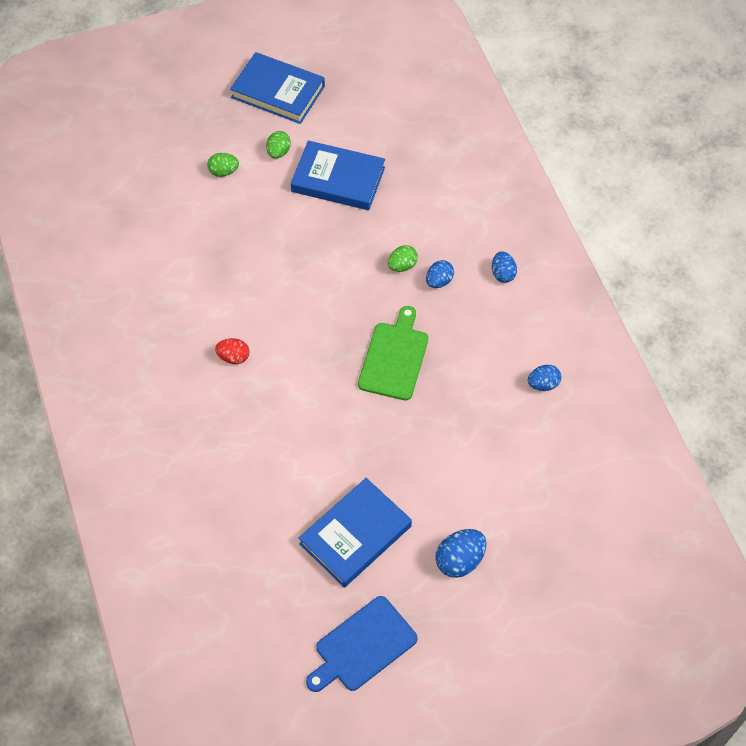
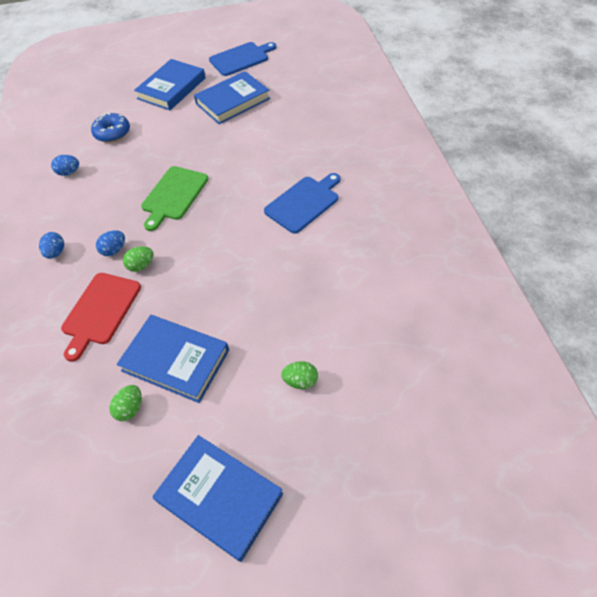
camera: 170 degrees left, 5 degrees down
red egg [215,338,249,364] -> blue cutting board [264,173,341,234]
green egg [266,131,291,159] -> green egg moved to [109,385,142,421]
blue egg [435,529,486,578] -> blue book [134,59,206,110]
none -> red cutting board [61,273,141,362]
none -> blue donut [91,113,130,143]

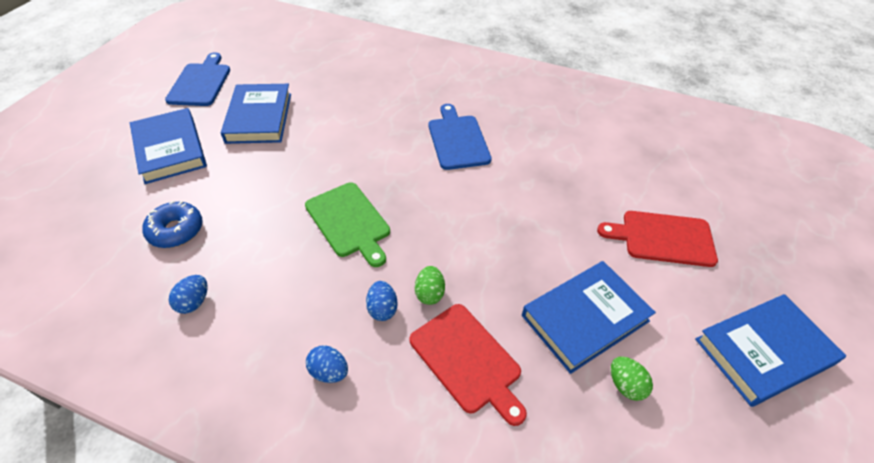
camera: 60 degrees left, 5 degrees down
green egg [281,361,318,389] -> red cutting board [597,211,718,267]

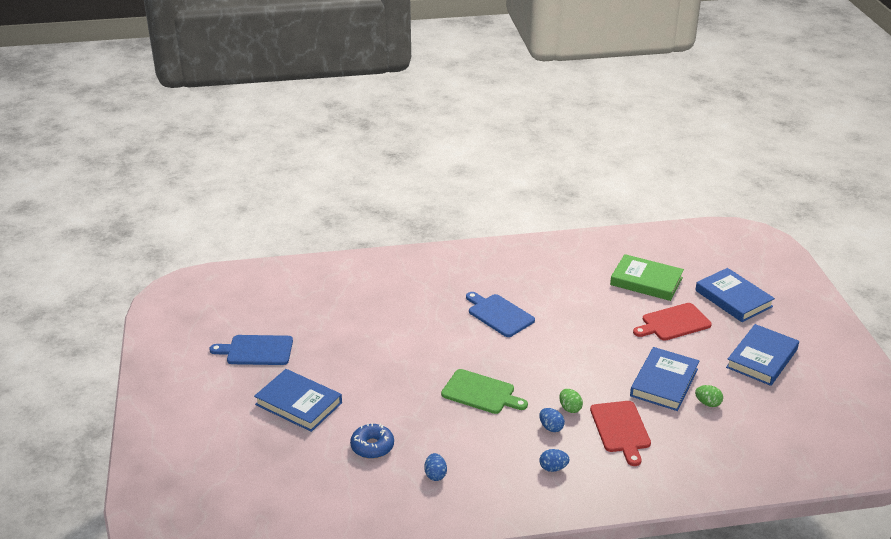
camera: 30 degrees left, 15 degrees down
blue cutting board [165,52,230,106] -> blue cutting board turned 60 degrees counterclockwise [209,335,293,365]
blue book [221,84,291,144] -> blue book moved to [695,268,775,322]
red cutting board [409,304,527,426] -> red cutting board turned 60 degrees clockwise [590,401,651,466]
none -> green book [610,254,684,301]

